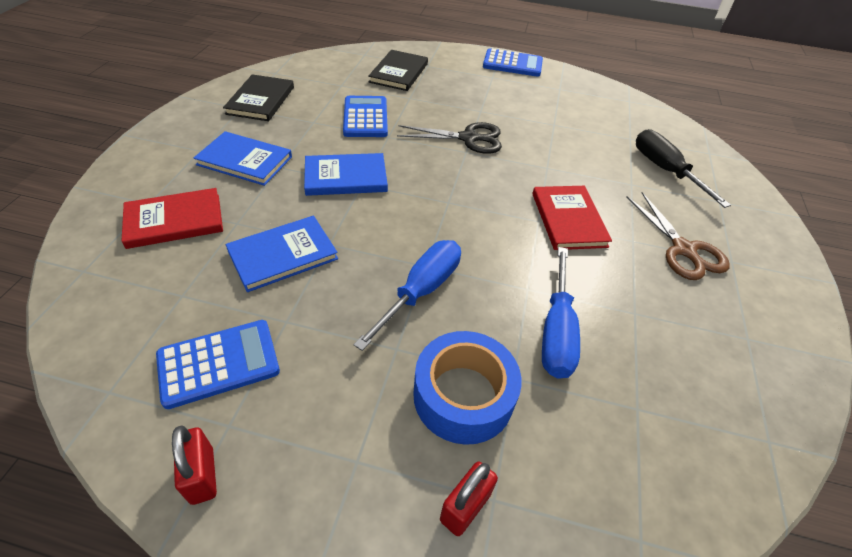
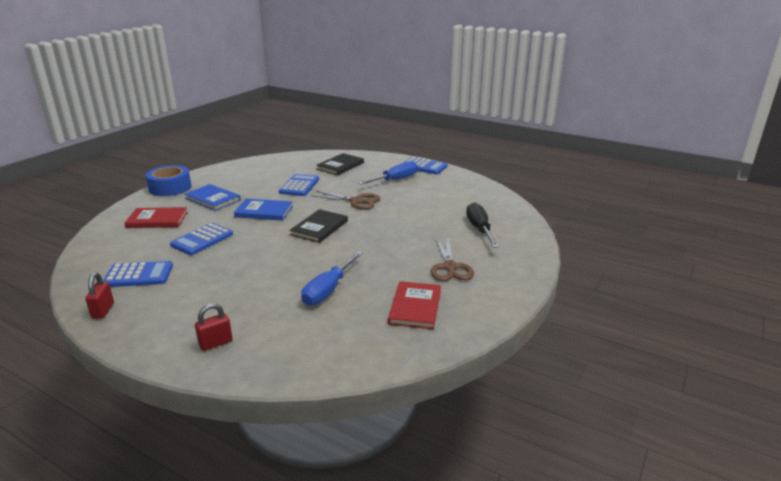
camera: 20 degrees right, 20 degrees down
black book [223,74,294,121] -> black book moved to [290,209,348,243]
blue book [226,216,338,292] -> blue calculator [170,223,233,255]
blue screwdriver [353,240,461,351] -> blue screwdriver moved to [358,161,418,185]
black scissors [397,122,502,154] -> brown scissors [311,191,380,210]
blue tape [413,331,522,445] -> blue tape moved to [146,165,191,196]
red book [532,186,612,250] -> red book moved to [388,281,441,329]

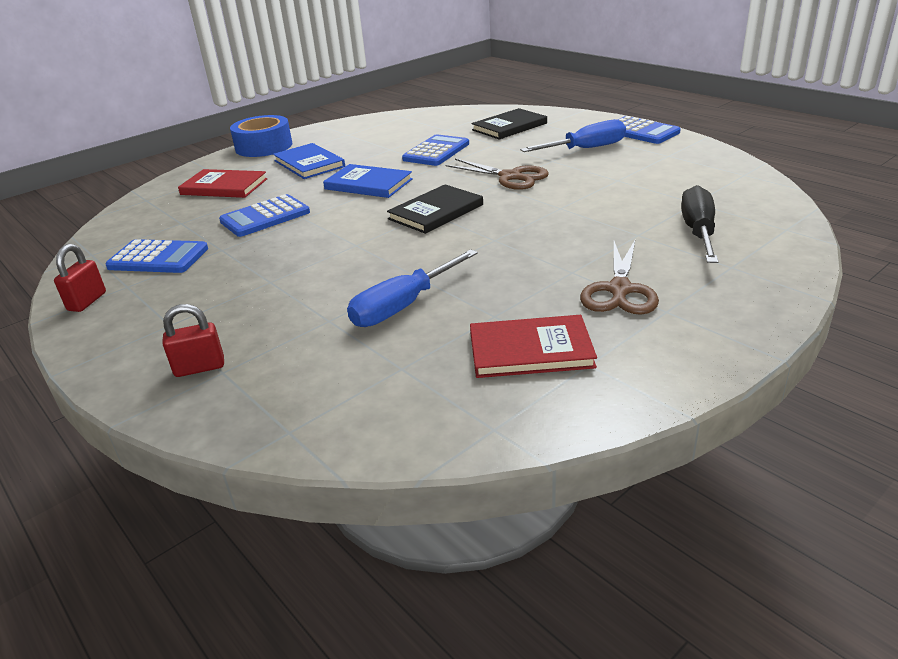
camera: 20 degrees right, 5 degrees up
red book [388,281,441,329] -> red book turned 60 degrees clockwise [470,315,597,378]

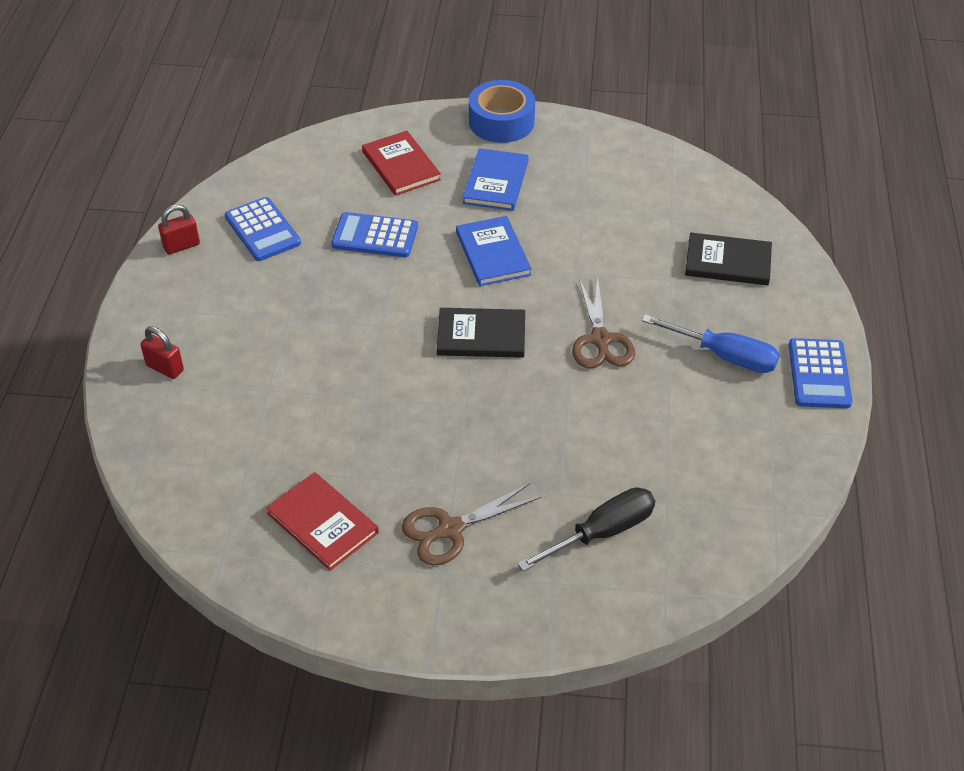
camera: 45 degrees right, 15 degrees up
blue screwdriver [347,249,478,327] -> none
blue calculator [402,134,469,166] -> none

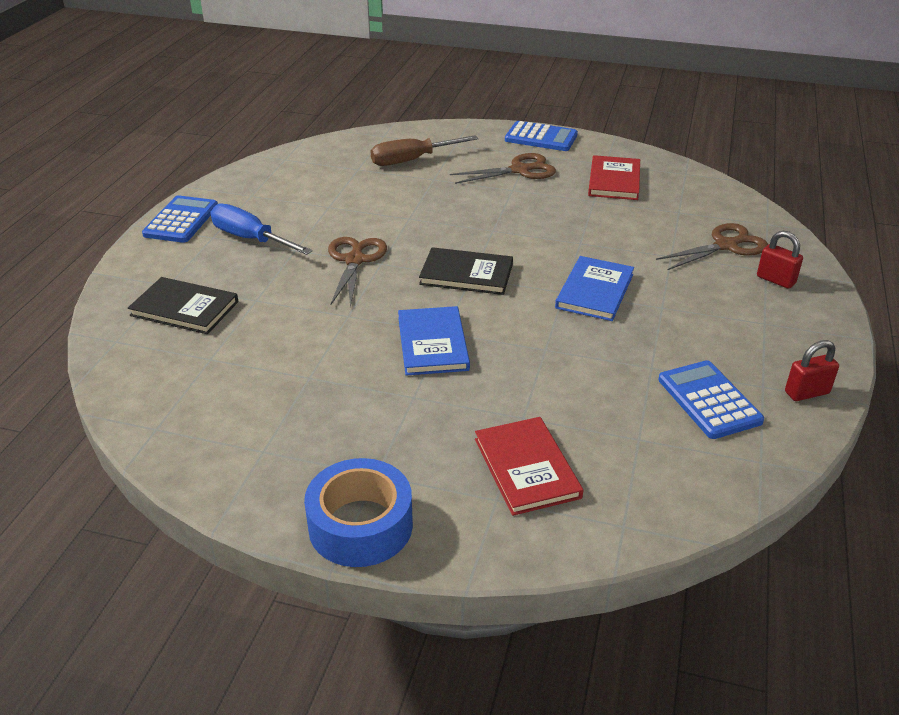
camera: 170 degrees left, 10 degrees down
red book [266,472,379,571] -> red book turned 45 degrees clockwise [588,155,640,200]
blue calculator [331,212,418,257] -> blue calculator moved to [505,121,578,151]
blue book [463,148,529,211] -> blue book moved to [555,256,634,321]
black screwdriver [518,487,655,571] -> brown screwdriver [371,135,479,166]
none -> brown scissors [656,223,768,270]

